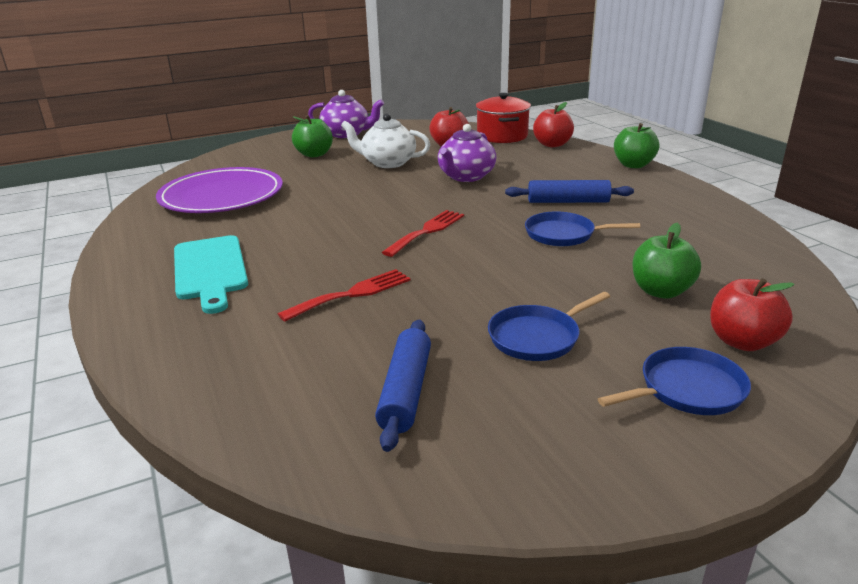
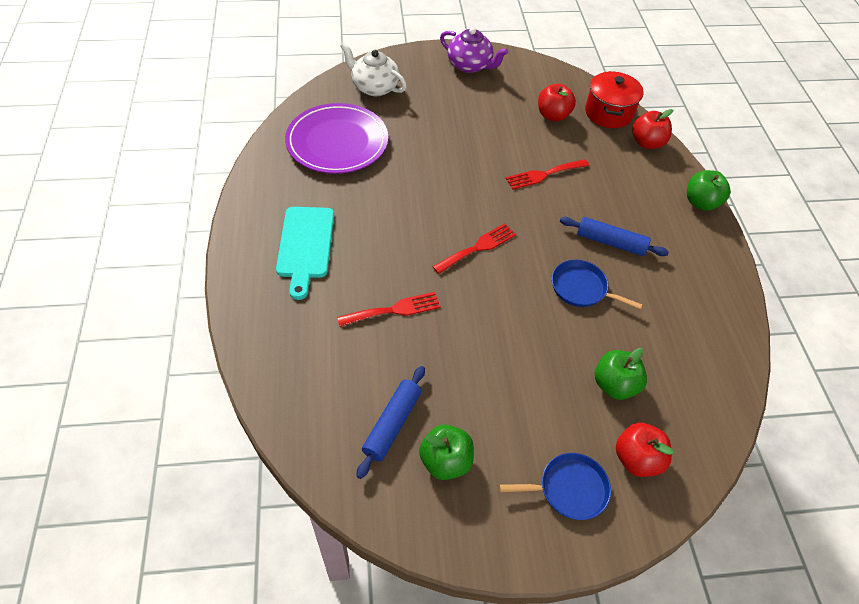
camera: 15 degrees right, 25 degrees up
green apple [292,115,333,157] -> green apple moved to [419,425,474,480]
white teapot [341,113,430,168] -> white teapot moved to [341,43,407,96]
purple teapot [438,124,497,182] -> red fork [506,159,589,190]
blue pan [488,292,610,361] -> none

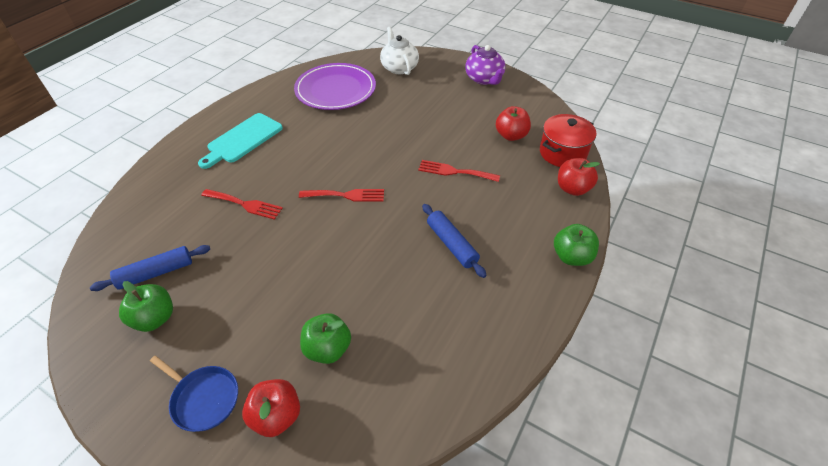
camera: 40 degrees right, 5 degrees down
blue pan [552,260,642,309] -> none

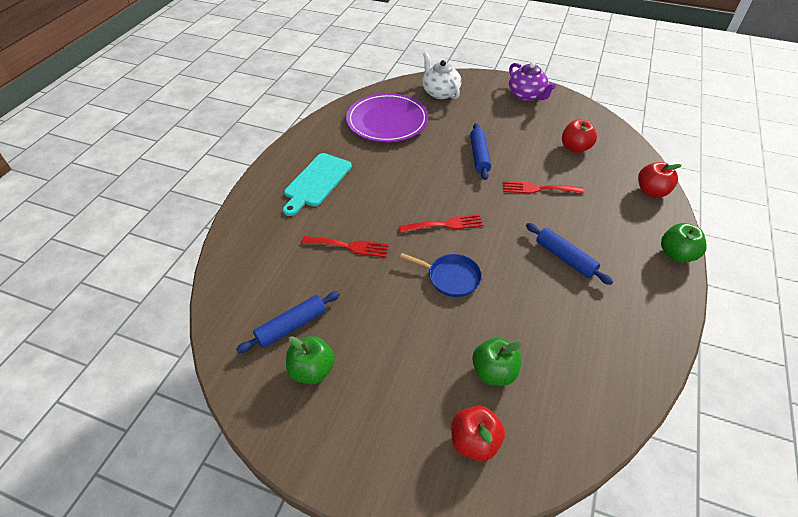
camera: 10 degrees left, 0 degrees up
blue pan [150,356,238,432] -> blue pan moved to [400,253,482,297]
red pot [540,114,596,167] -> none
none -> blue rolling pin [470,123,491,180]

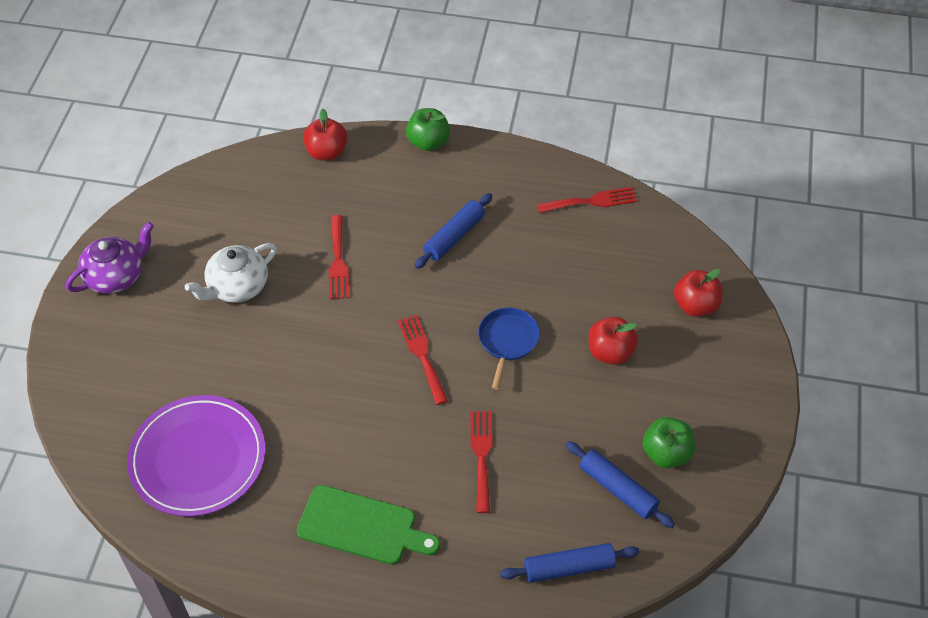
camera: 100 degrees left, 5 degrees up
turquoise cutting board [283,153,352,216] -> green cutting board [297,485,440,565]
white teapot [422,52,461,99] -> white teapot moved to [185,243,277,303]
blue rolling pin [470,123,491,180] -> blue rolling pin moved to [500,543,639,583]
green apple [472,338,522,386] -> none
red apple [562,120,597,153] -> red apple moved to [589,317,638,365]
none -> red fork [537,187,637,213]

